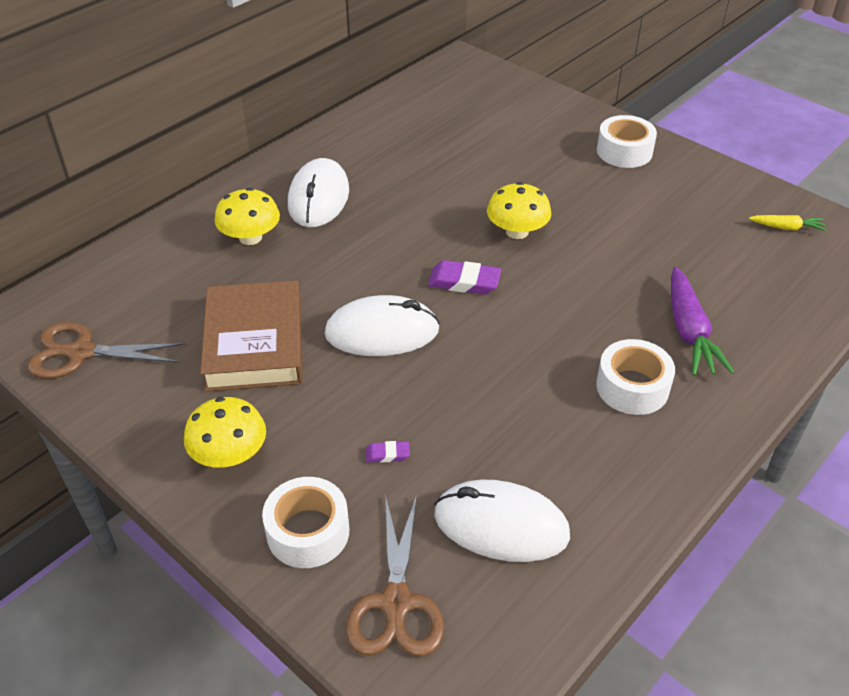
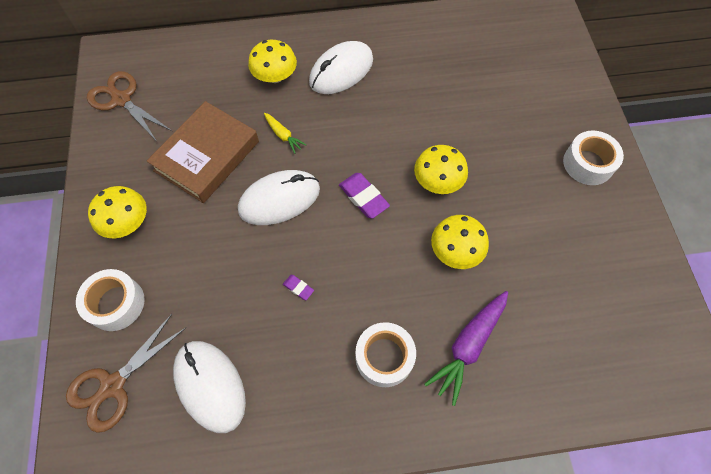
camera: 40 degrees right, 20 degrees up
white mouse [324,295,440,356] -> white mouse turned 60 degrees counterclockwise [238,170,320,225]
purple eraser [366,441,410,463] -> purple eraser moved to [283,275,314,300]
yellow carrot [749,215,826,231] -> yellow carrot moved to [264,113,306,154]
none -> yellow mushroom [431,215,489,269]

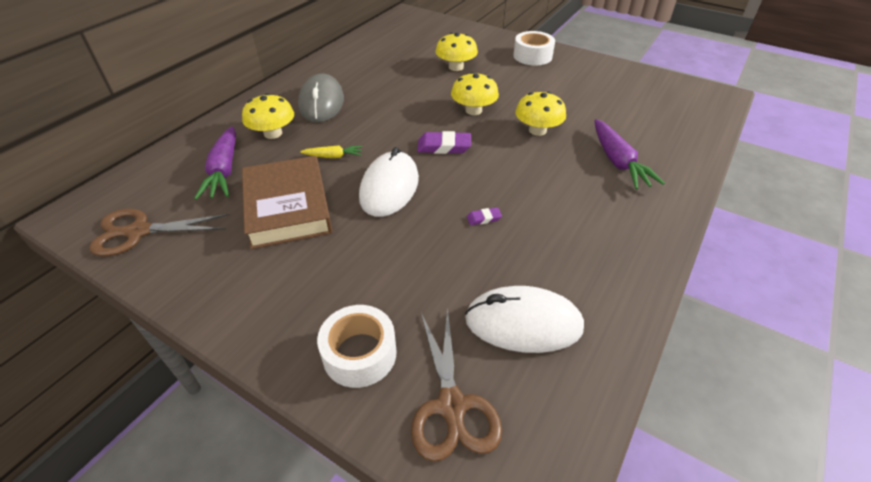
camera: 50 degrees left, 20 degrees down
yellow mushroom [88,186,147,238] -> yellow mushroom moved to [436,33,478,71]
white mouse [309,41,373,94] -> grey mouse [298,73,344,123]
white tape [356,322,416,387] -> none
none -> purple carrot [194,126,236,200]

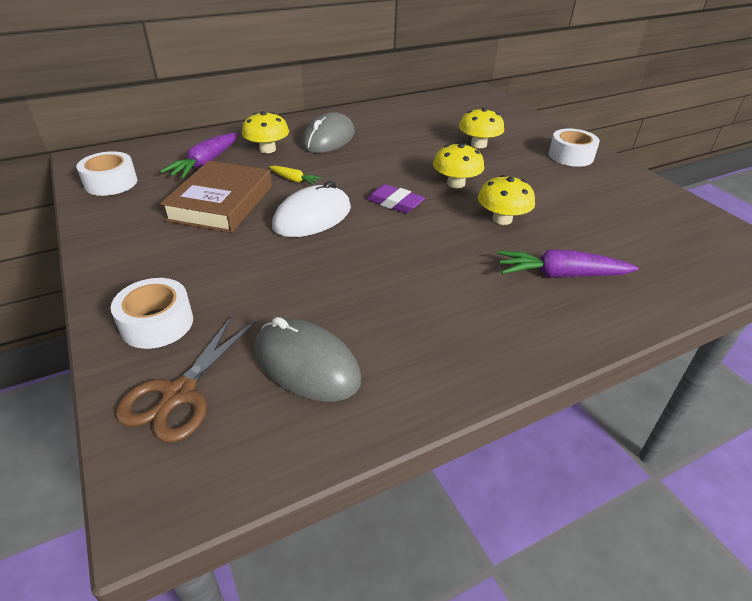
camera: 30 degrees right, 5 degrees down
brown scissors [89,209,230,257] -> white tape [76,151,137,196]
white mouse [465,286,584,353] -> grey mouse [254,317,361,402]
purple eraser [467,207,502,225] -> none
purple carrot [594,119,665,189] -> purple carrot turned 75 degrees clockwise [497,250,639,278]

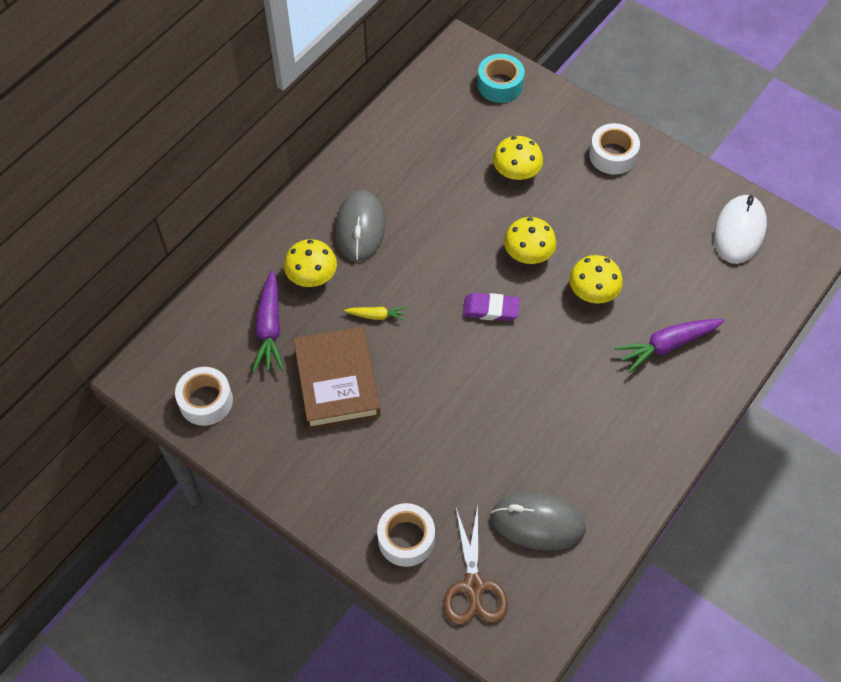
camera: 25 degrees left, 20 degrees up
white mouse [272,181,351,237] -> white mouse moved to [714,194,767,264]
none -> turquoise tape [477,54,525,103]

